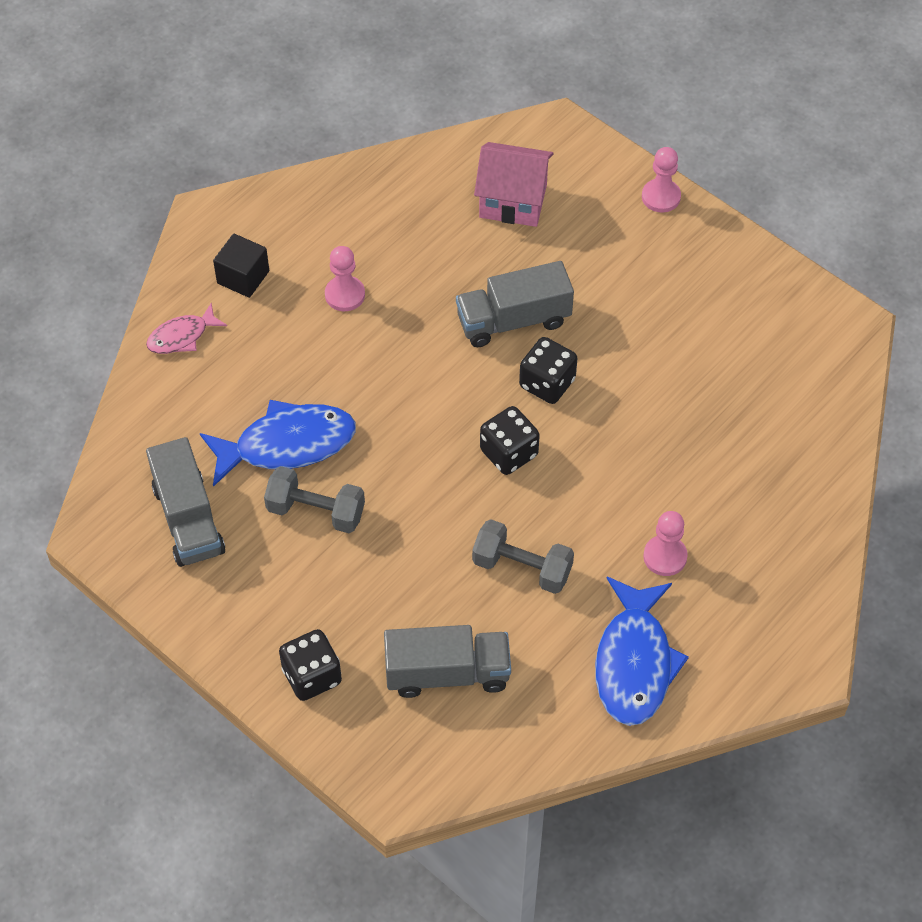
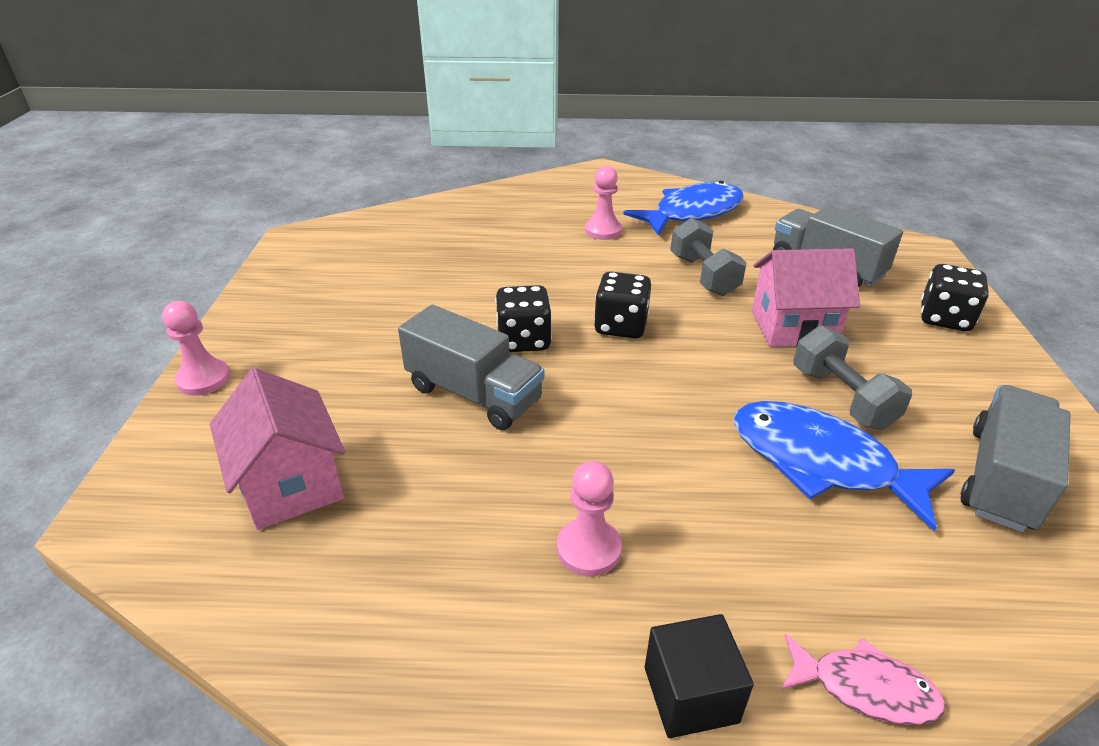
camera: 130 degrees left, 20 degrees down
none -> pink house [752,248,860,347]

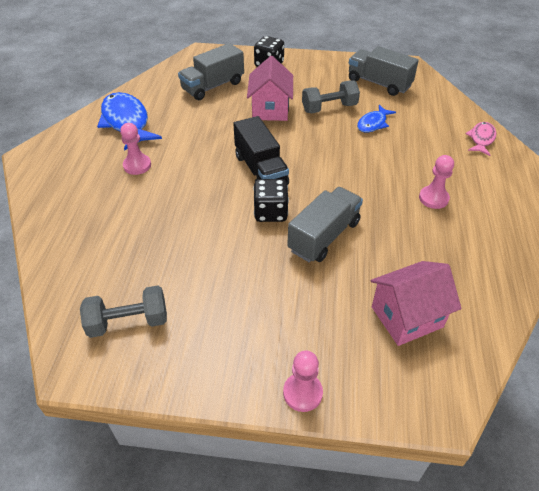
camera: 85 degrees left, 10 degrees up
black dice [594,271,651,338] -> black truck [233,116,289,185]
black cube [645,614,754,738] -> none
grey dumbbell [670,218,747,296] -> grey dumbbell moved to [80,285,167,338]
blue fish [733,401,955,531] -> blue fish [357,105,396,133], size x0.55

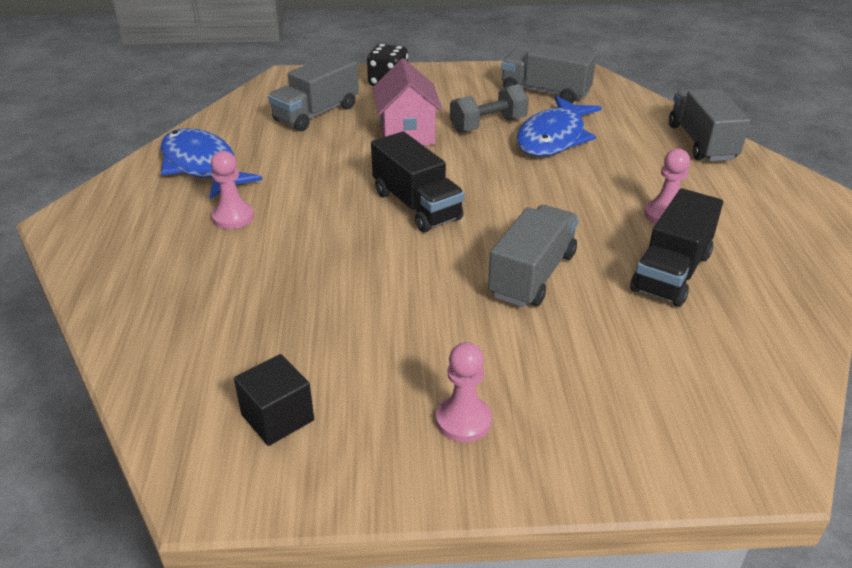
camera: 10 degrees left, 10 degrees down
grey dumbbell [80,285,167,338] -> black cube [234,354,314,446]
black dice [253,179,289,222] -> none
pink pawn [283,351,323,412] -> pink pawn moved to [436,342,492,442]
blue fish [357,105,396,133] -> blue fish [516,96,602,156], size x1.83
pink house [371,261,462,346] -> none
pink fish [465,122,496,156] -> grey truck [669,89,750,161]
none -> black truck [630,188,723,307]

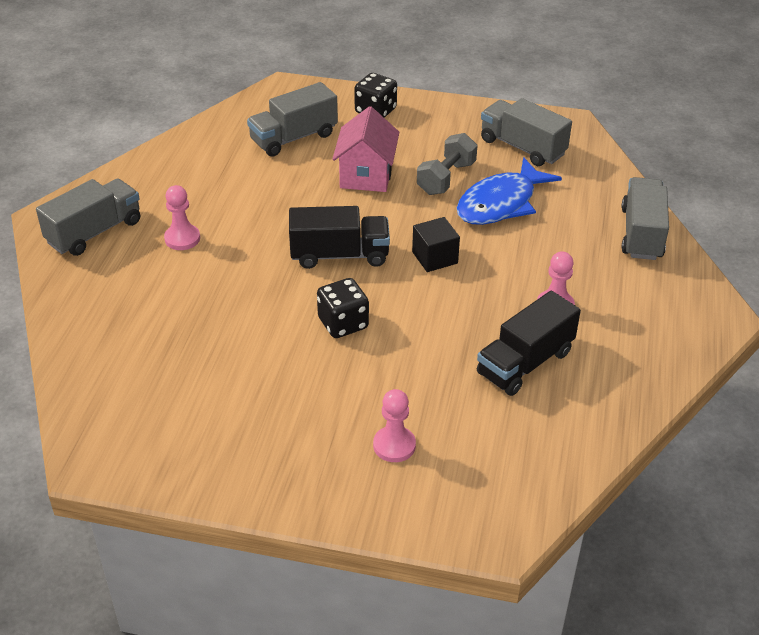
camera: 15 degrees right, 5 degrees up
blue fish [160,128,263,199] -> none
black cube [234,354,314,446] -> black cube moved to [412,217,460,272]
black truck [371,131,464,232] -> black truck turned 75 degrees counterclockwise [289,206,390,269]
pink pawn [436,342,492,442] -> pink pawn moved to [373,389,416,462]
grey dumbbell [450,84,529,133] -> grey dumbbell turned 45 degrees counterclockwise [417,133,478,195]
grey truck [488,205,579,307] -> grey truck moved to [36,179,140,256]
none -> black dice [317,278,369,338]

